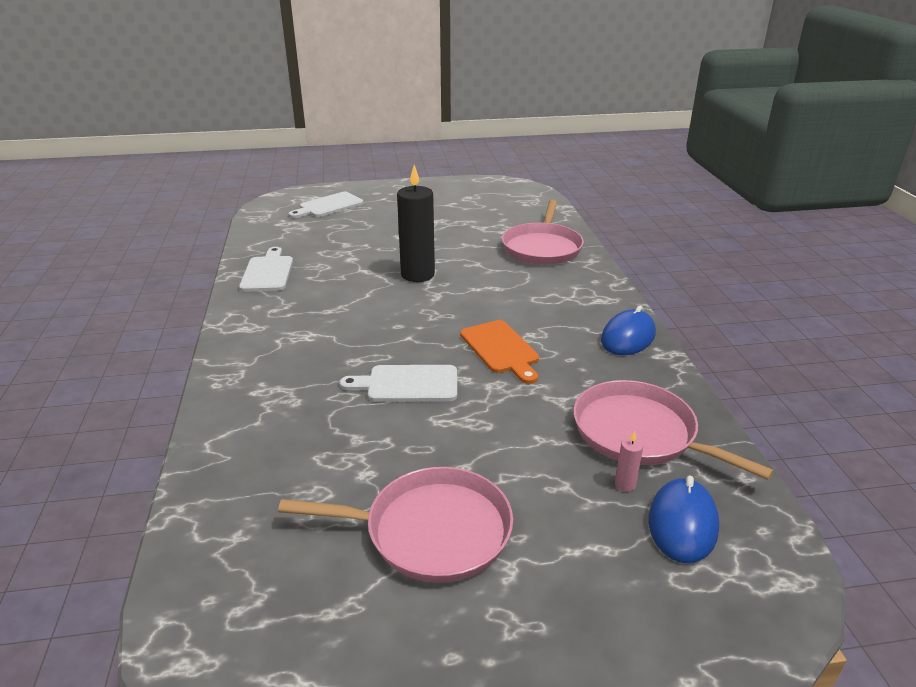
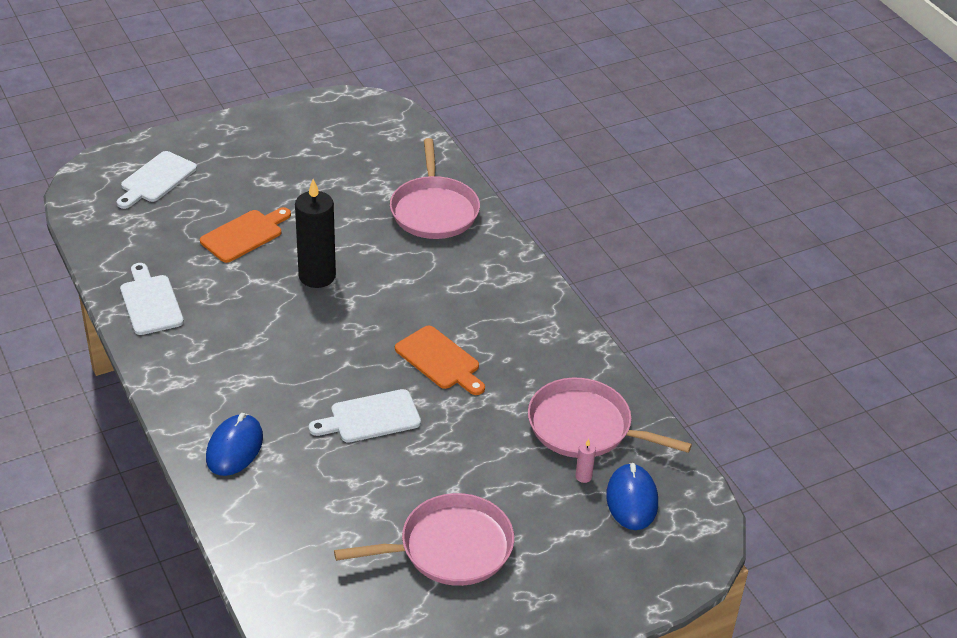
camera: 20 degrees left, 10 degrees up
blue mouse [601,306,656,355] -> blue mouse moved to [206,413,263,476]
none -> orange cutting board [200,207,291,263]

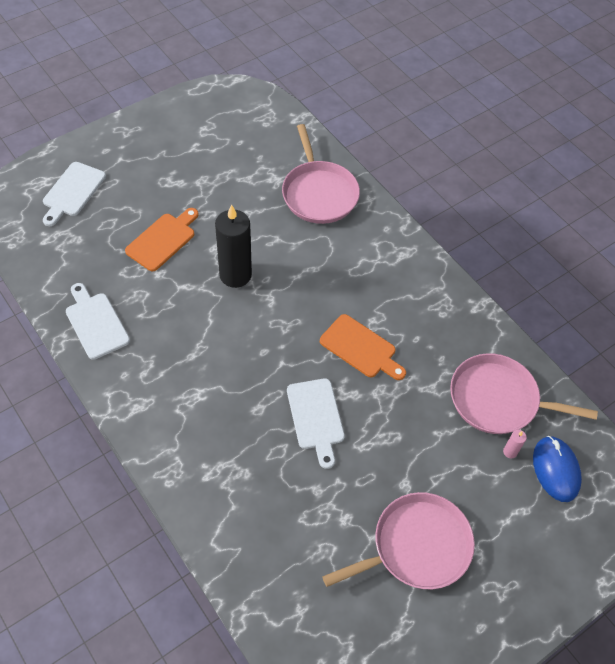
camera: 10 degrees left, 15 degrees up
blue mouse [206,413,263,476] -> none
white cutting board [309,389,421,443] -> white cutting board turned 75 degrees counterclockwise [287,379,345,469]

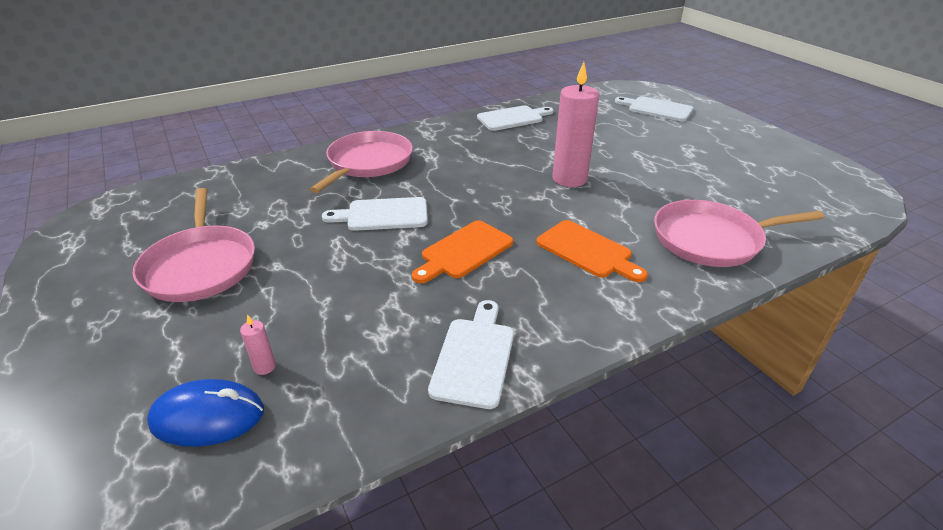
camera: 100 degrees right, 20 degrees down
orange cutting board [125,208,199,271] -> orange cutting board moved to [536,220,648,282]
black candle [215,204,252,288] -> pink candle [552,62,600,187]
pink pan [450,353,598,434] -> pink pan moved to [310,131,413,193]
none -> white cutting board [428,300,514,409]

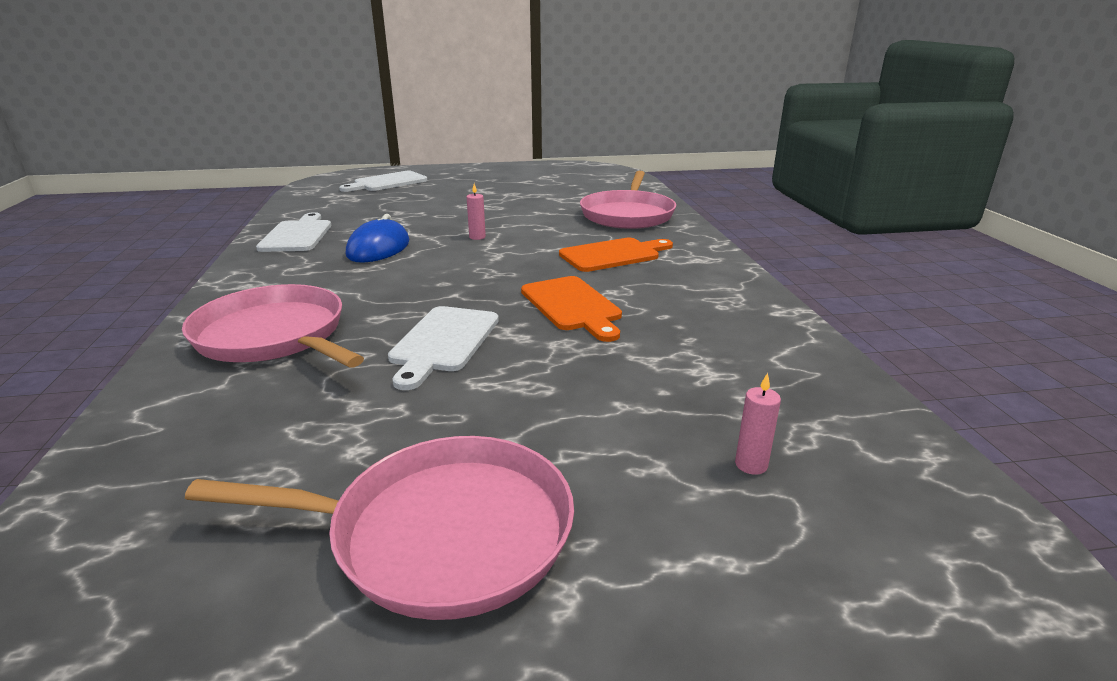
camera: 70 degrees left, 10 degrees down
blue mouse [147,379,264,447] -> blue mouse moved to [346,214,409,263]
white cutting board [428,300,514,409] -> none
pink candle [552,62,600,187] -> pink candle [467,184,486,240], size x0.40

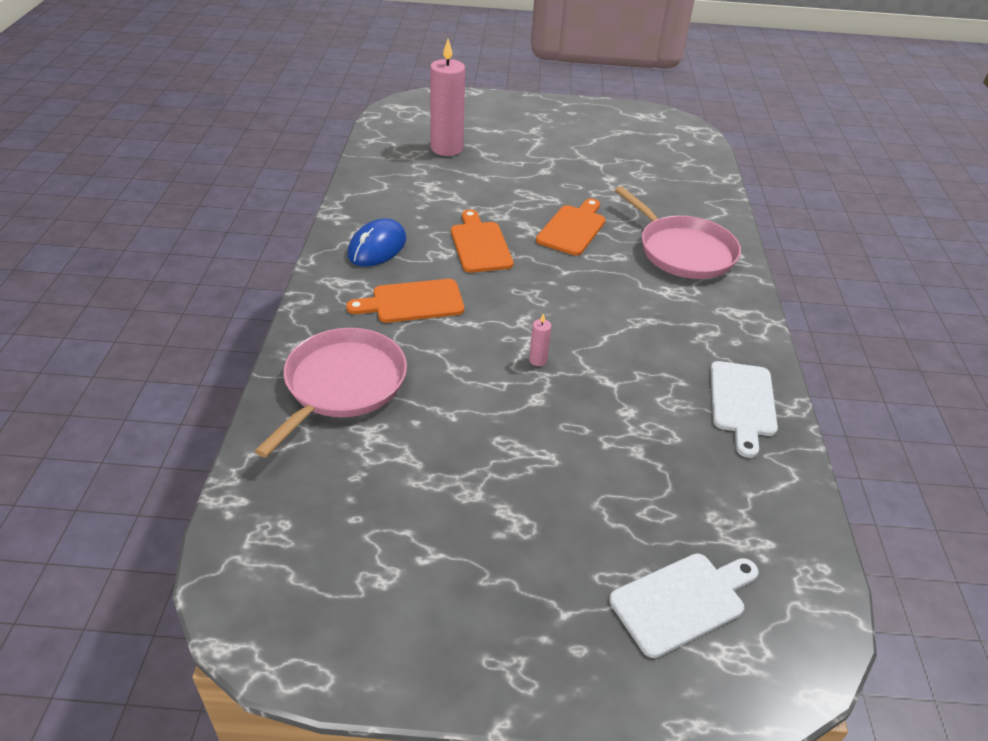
camera: 170 degrees left, 15 degrees up
pink pan [185,436,574,620] -> none
blue mouse [346,214,409,263] -> blue mouse moved to [347,219,406,266]
white cutting board [388,306,499,390] -> orange cutting board [536,198,606,256]
pink candle [735,373,781,475] -> pink candle [430,39,465,156], size x2.49

